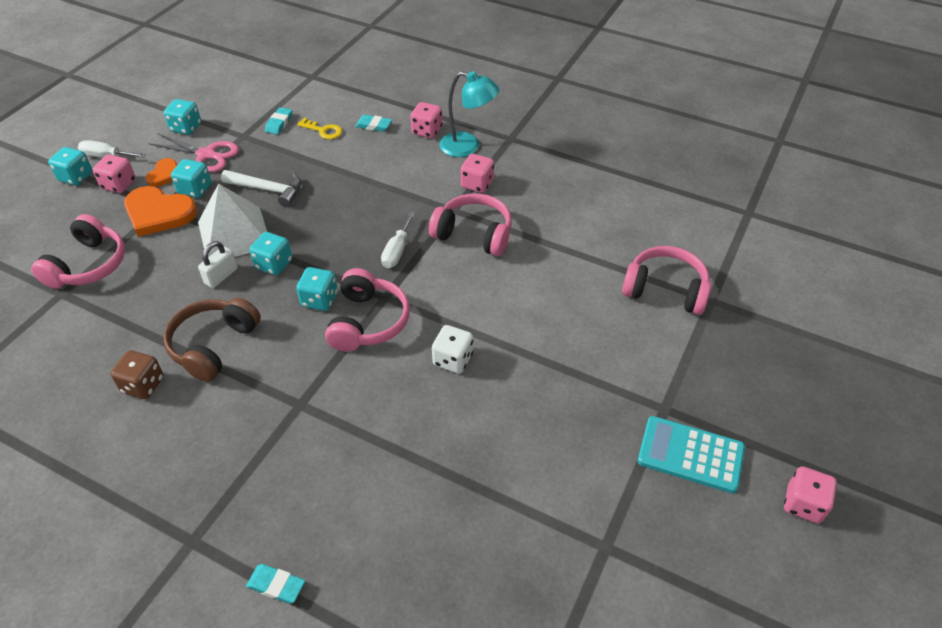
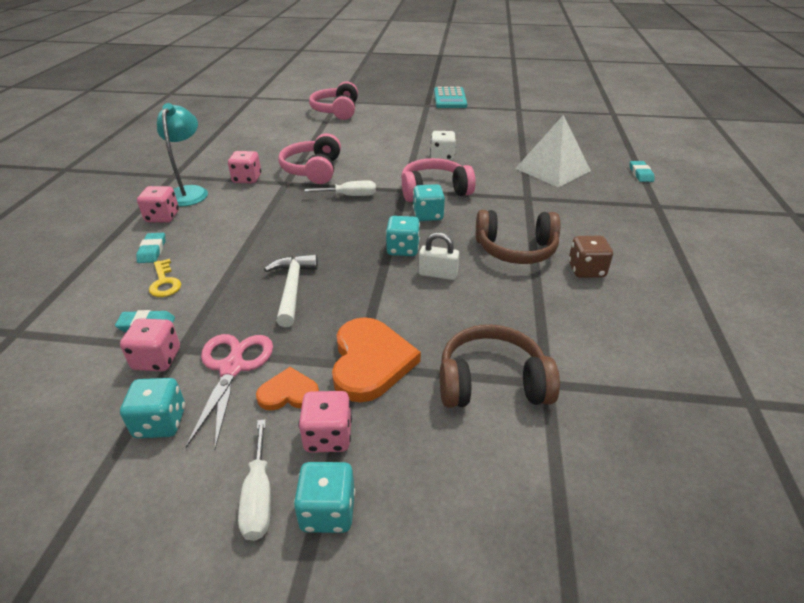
camera: 110 degrees left, 10 degrees down
pink headphones [31,214,125,289] -> brown headphones [440,325,560,408]
turquoise dice [171,159,212,198] -> none
white pyramid [198,183,267,257] -> white pyramid moved to [515,115,591,187]
yellow key [297,118,342,139] -> yellow key turned 150 degrees clockwise [149,259,181,297]
pink dice [784,466,837,523] -> pink dice moved to [120,318,180,371]

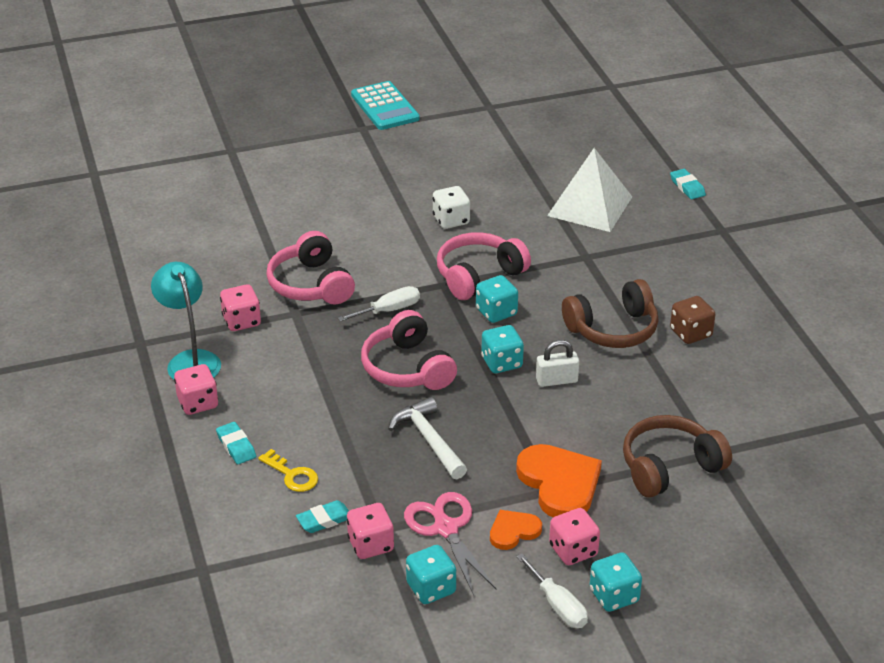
camera: 25 degrees left, 0 degrees up
pink headphones [309,81,358,120] -> pink headphones moved to [361,310,457,390]

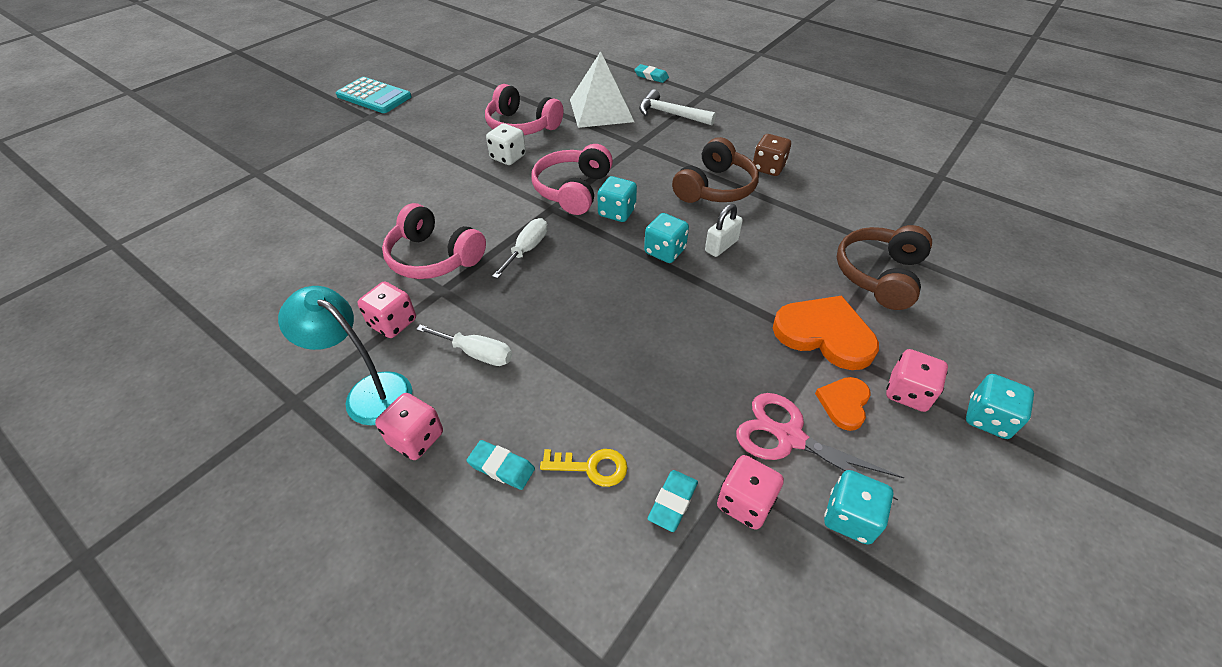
camera: 35 degrees left, 10 degrees up
pink headphones [361,310,457,390] -> pink headphones moved to [485,84,563,135]
white hammer [388,397,467,479] -> white hammer moved to [639,89,716,125]
white screwdriver [516,553,588,628] -> white screwdriver moved to [416,325,512,366]

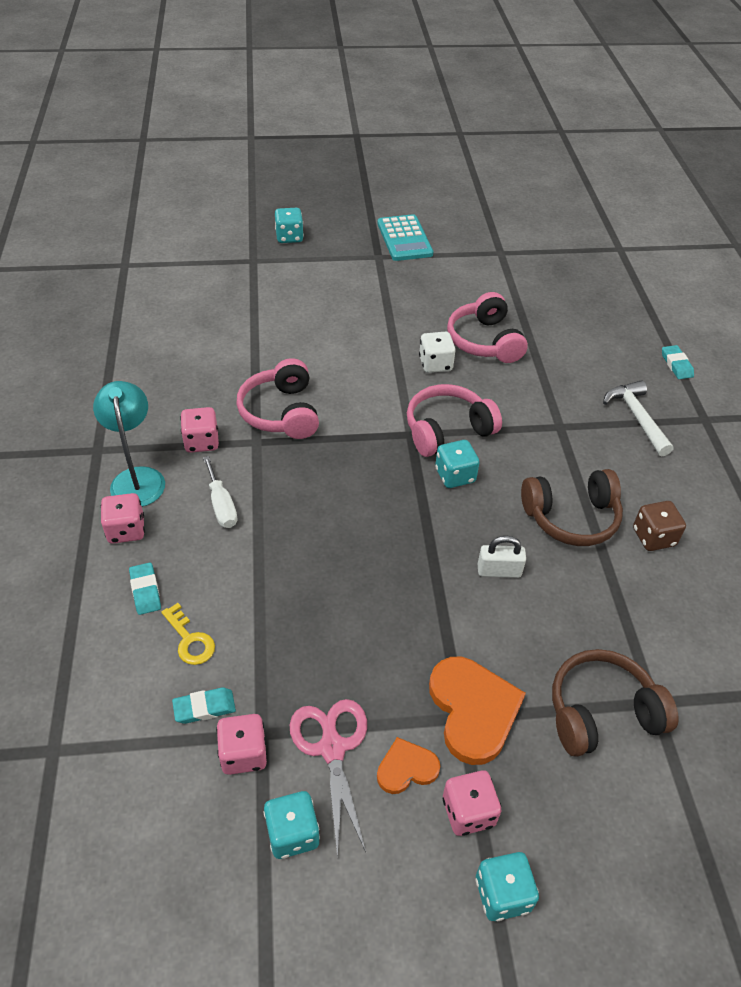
camera: 45 degrees right, 0 degrees up
white screwdriver [492,218,548,279] -> none
white pyramid [570,51,634,128] -> none
turquoise dice [644,213,689,263] -> turquoise dice moved to [275,208,304,243]

